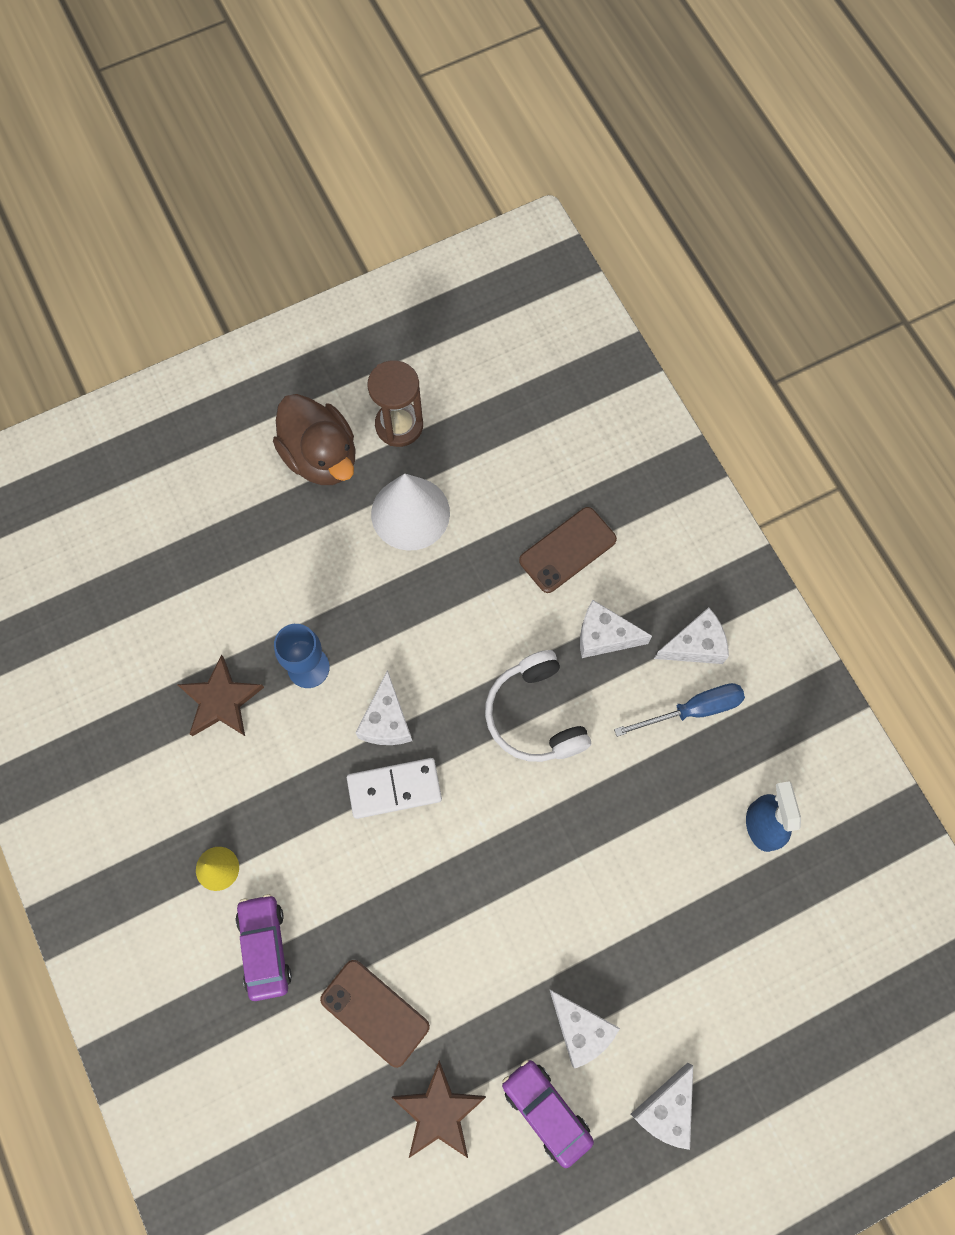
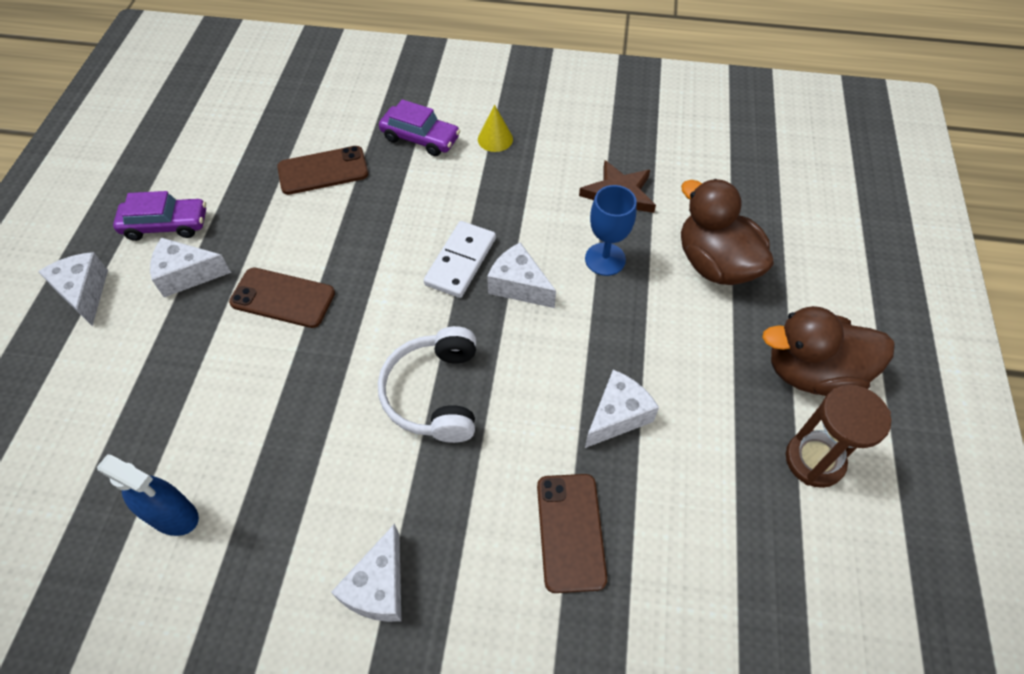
camera: 125 degrees right, 15 degrees down
white cone [371,473,450,551] -> none
brown star [391,1060,486,1158] -> none
white headphones [485,650,591,762] -> white headphones turned 105 degrees counterclockwise [378,326,476,443]
white cheese [580,600,652,658] -> white cheese moved to [585,370,659,448]
blue screwdriver [614,683,745,737] -> none
none -> brown phone [229,268,335,328]
none -> brown duck [681,179,774,285]

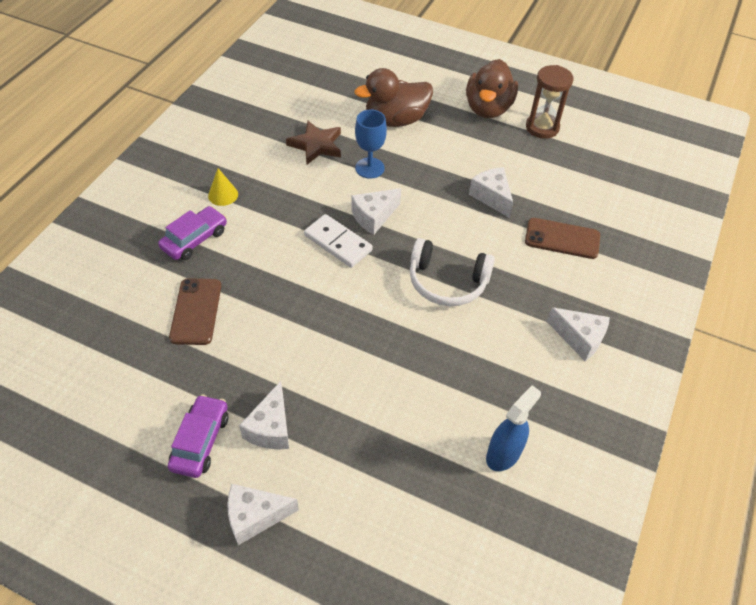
camera: 75 degrees left, 5 degrees down
brown phone [229,268,335,328] -> none

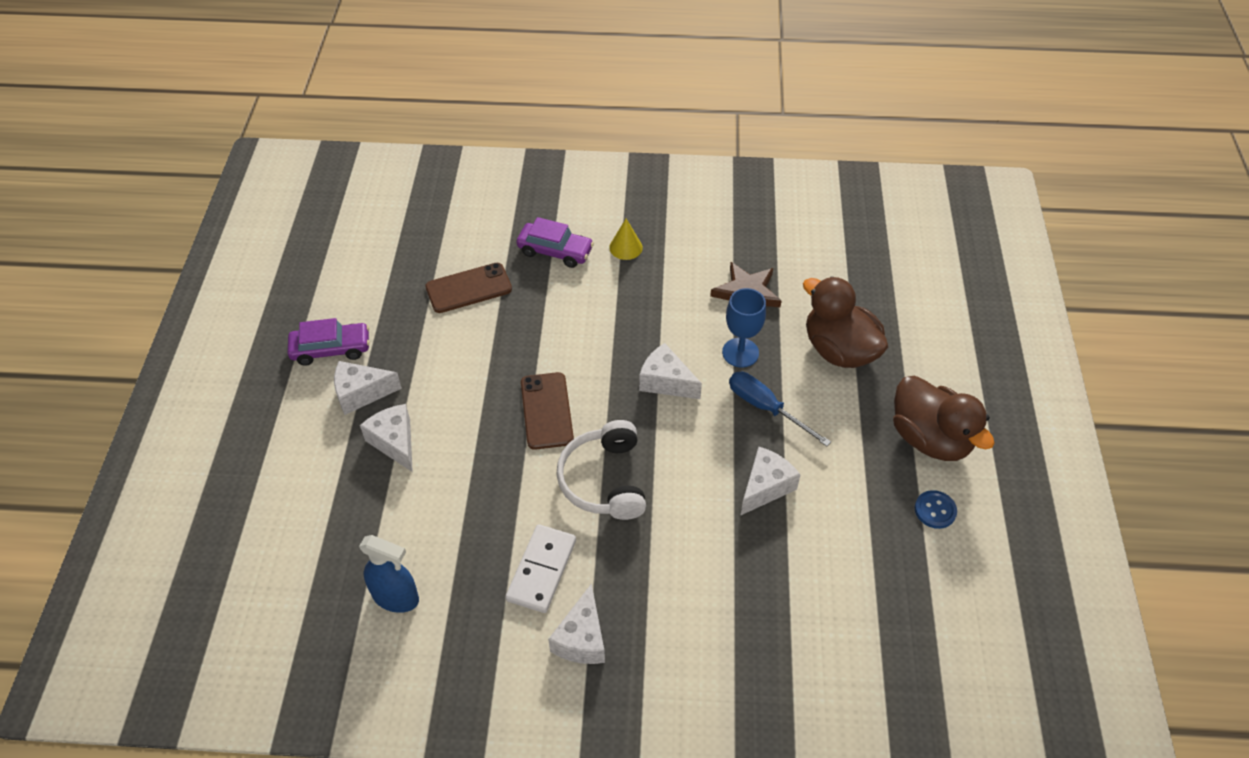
camera: 70 degrees right, 0 degrees up
white cheese [227,484,299,545] -> white cheese moved to [360,404,413,472]
white domino [304,214,373,268] -> white domino moved to [506,524,576,613]
brown duck [466,59,518,118] -> brown duck turned 120 degrees counterclockwise [893,375,995,461]
brown phone [525,218,600,259] -> brown phone moved to [521,372,574,450]
brown hourglass [526,65,574,139] -> blue button [915,490,957,529]
none -> blue screwdriver [729,372,831,446]

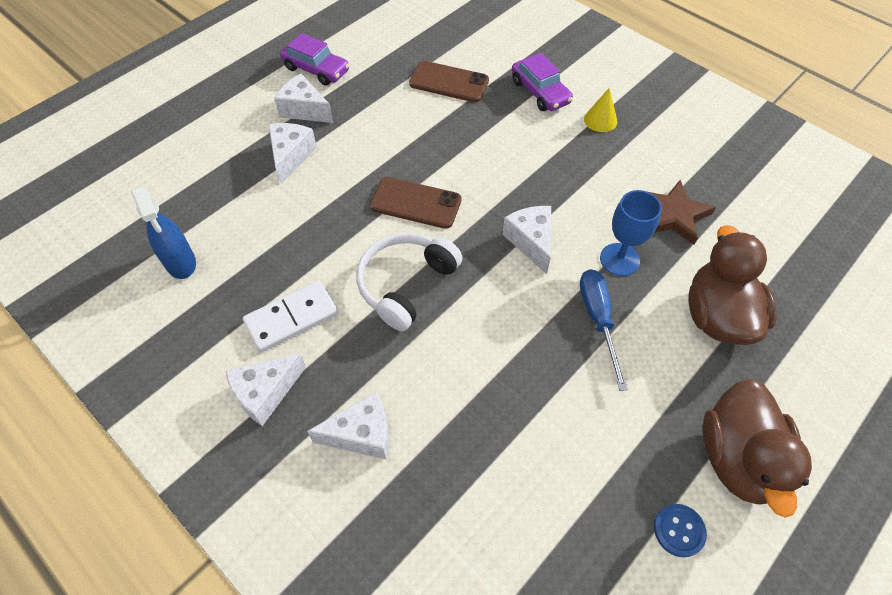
camera: 40 degrees right, 5 degrees up
brown phone [521,372,574,450] -> brown phone turned 75 degrees clockwise [370,177,462,229]
white cheese [740,447,801,516] -> white cheese moved to [307,392,389,459]

